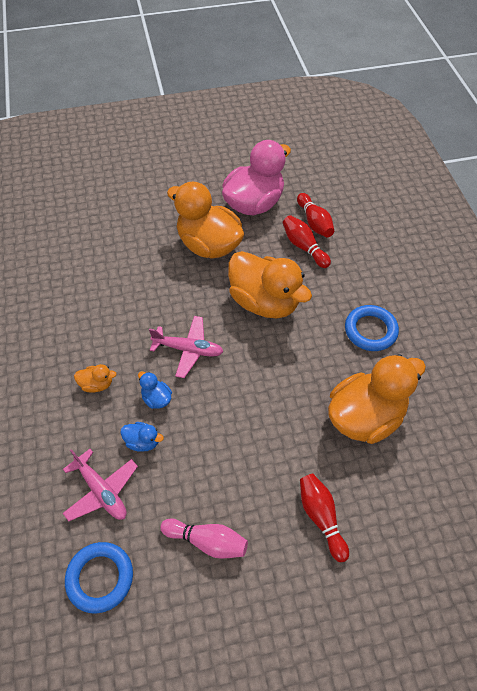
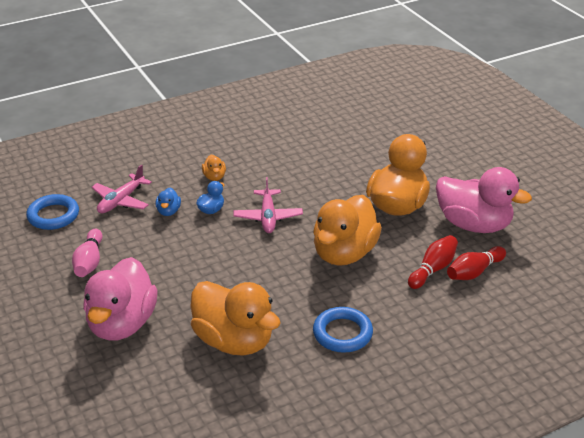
camera: 75 degrees right, 20 degrees down
red bowling pin [300,474,349,562] -> pink duck [83,257,158,341]

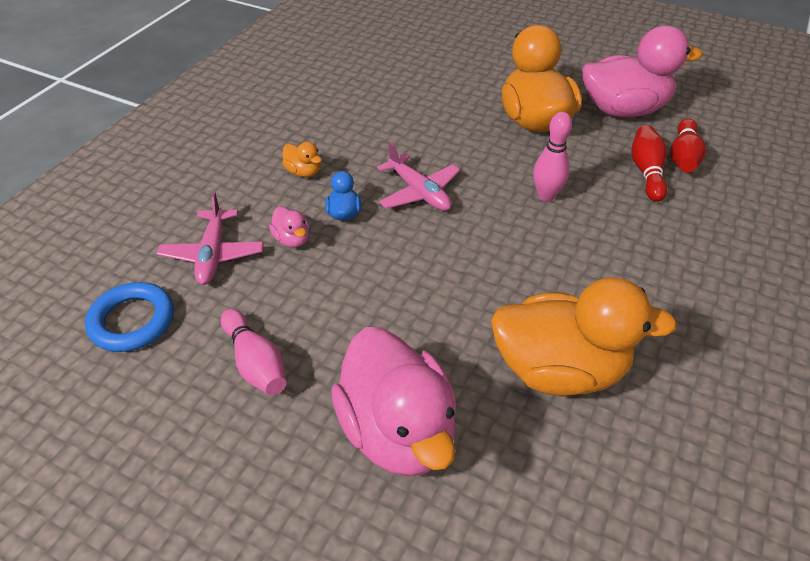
camera: 35 degrees left, 10 degrees up
blue duck [155,188,181,216] -> pink duck [269,206,309,248]
orange duck [313,195,382,266] -> pink bowling pin [533,112,572,202]
blue ring [313,307,373,353] -> none

